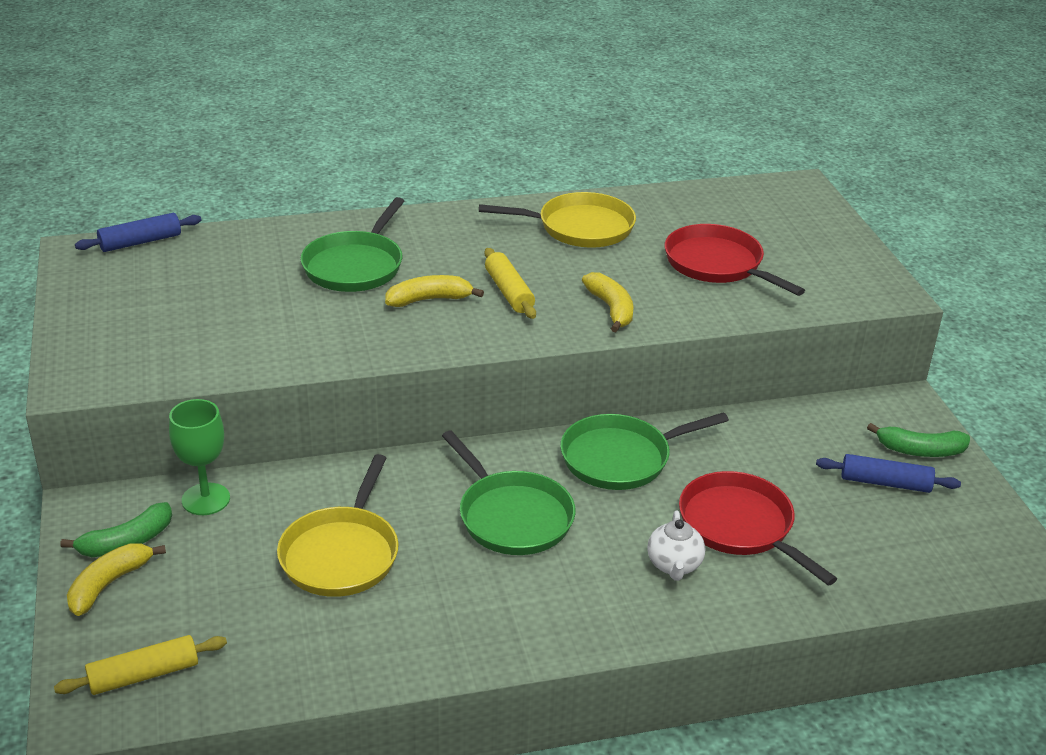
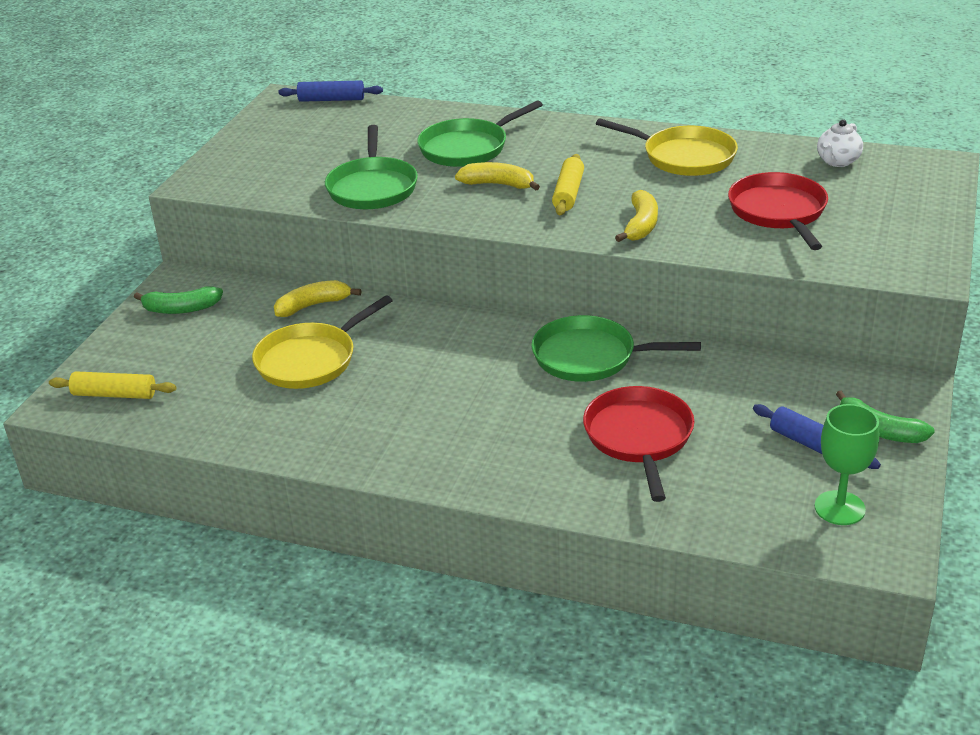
camera: 35 degrees right, 0 degrees up
yellow banana [67,543,166,616] -> yellow banana moved to [274,280,362,317]
green goblet [169,399,230,515] -> green goblet moved to [815,404,879,525]
green pan [442,430,576,555] -> green pan moved to [325,125,418,209]
white teapot [647,511,705,581] -> white teapot moved to [817,119,863,167]

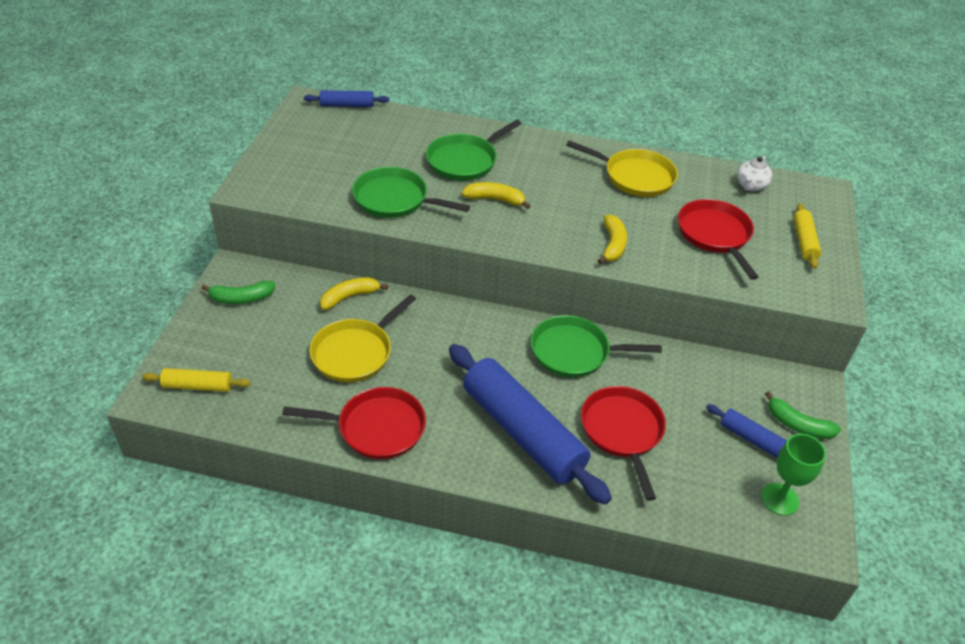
camera: 10 degrees left, 10 degrees up
green pan [325,125,418,209] -> green pan turned 120 degrees clockwise [352,167,470,218]
yellow rolling pin [552,154,584,215] -> yellow rolling pin moved to [794,203,821,269]
none -> red pan [282,387,426,459]
none -> blue rolling pin [449,344,612,505]

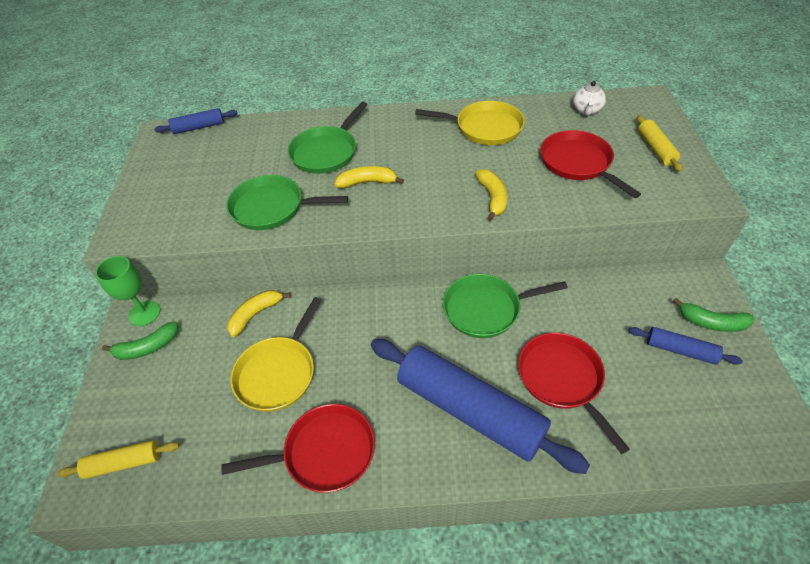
camera: 10 degrees left, 5 degrees up
green goblet [761,434,826,516] -> green goblet moved to [95,256,160,326]

